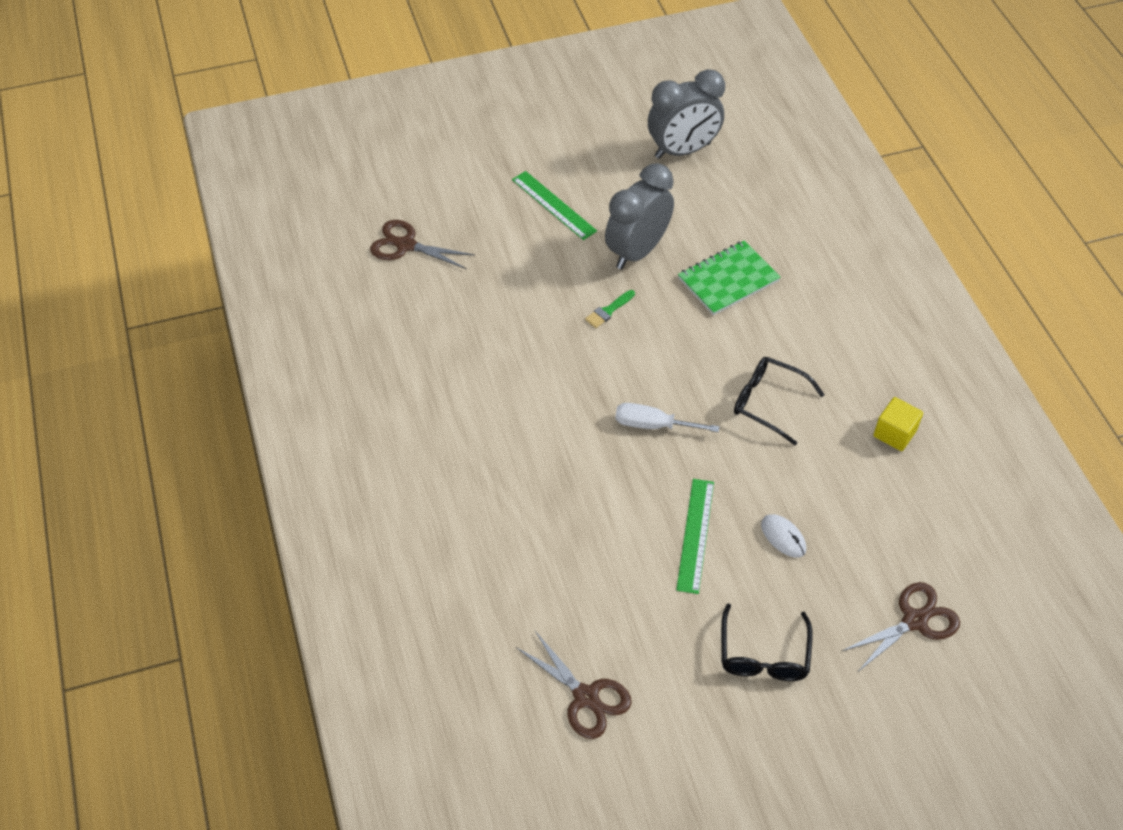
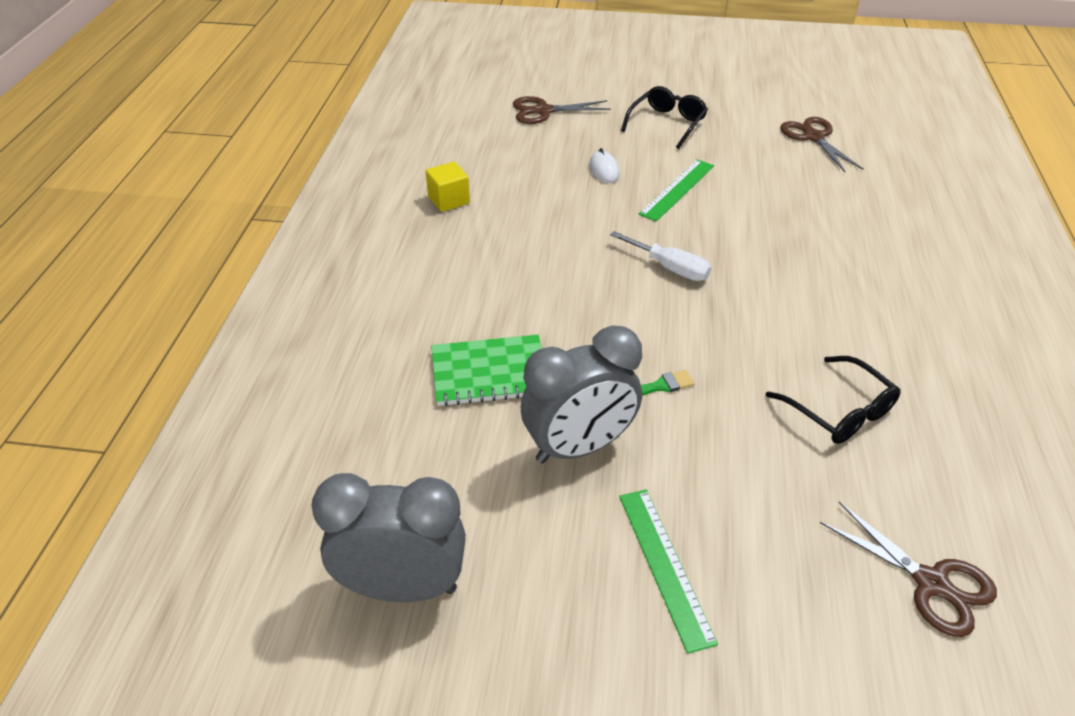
camera: 155 degrees left, 10 degrees down
black glasses [734,357,825,445] -> black glasses moved to [766,356,900,444]

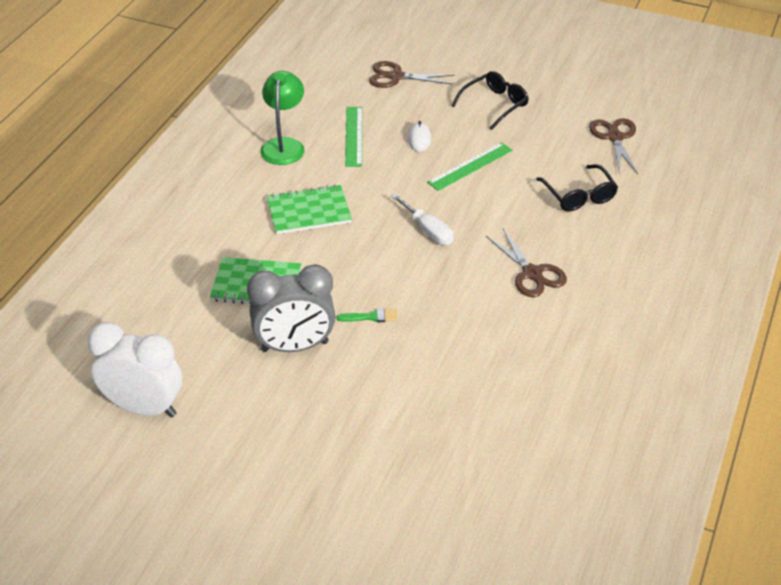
camera: 15 degrees right, 0 degrees up
grey clock [312,473,466,602] -> white clock [88,322,182,418]
yellow cube [426,162,470,212] -> green lamp [260,71,304,165]
green ruler [619,490,718,654] -> green ruler moved to [345,107,362,167]
black glasses [766,356,900,444] -> black glasses moved to [536,164,618,211]
brown scissors [820,502,997,637] -> brown scissors moved to [486,229,567,297]
none -> green notebook [267,185,352,234]

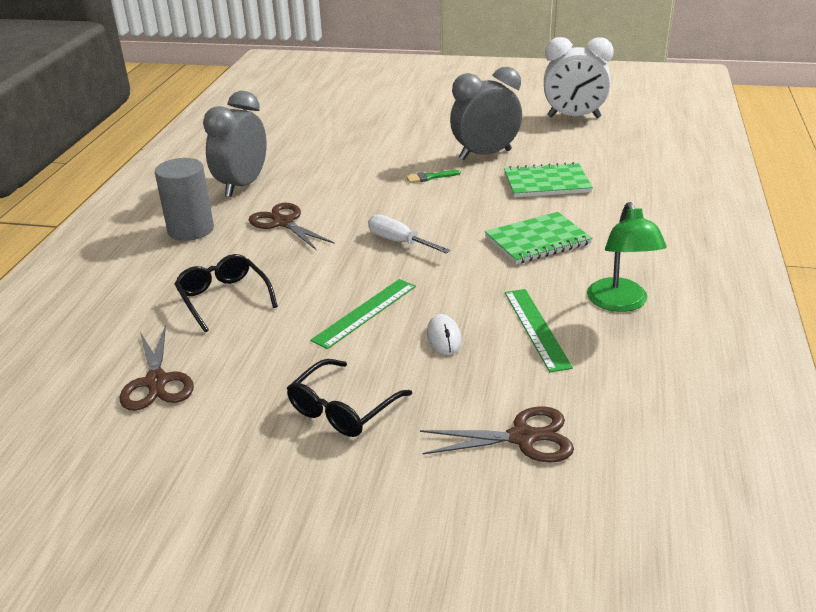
camera: 170 degrees right, 10 degrees down
none -> grey cylinder [155,158,214,241]
none -> grey clock [203,91,267,197]

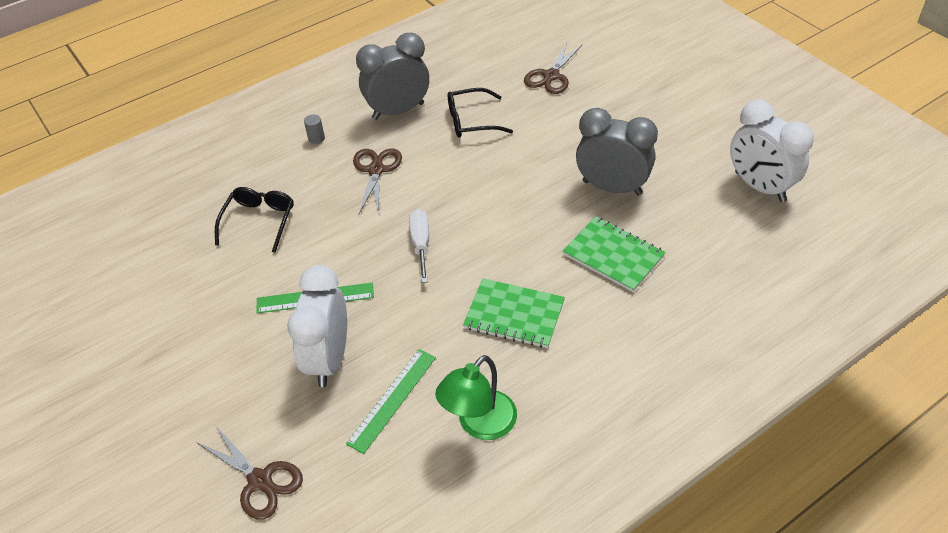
camera: 45 degrees right, 15 degrees up
brown scissors [119,325,194,411] -> brown scissors moved to [524,42,583,94]
grey cylinder [155,158,214,241] -> grey cylinder [304,114,325,144], size x0.42
black glasses [287,359,412,437] -> black glasses moved to [448,88,513,138]
green brush [406,170,461,183] -> none
white mouse [427,314,462,355] -> white clock [287,265,347,387]

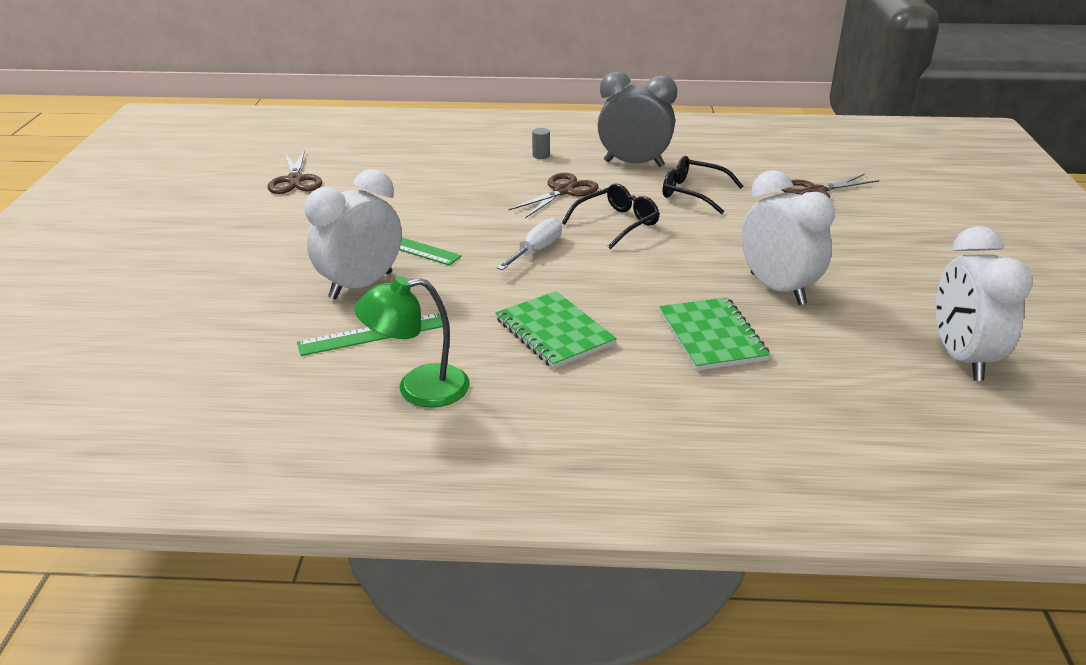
camera: 35 degrees right, 15 degrees down
brown scissors [196,425,303,520] -> brown scissors moved to [268,150,322,194]
black glasses [215,187,294,253] -> black glasses moved to [562,183,660,249]
grey clock [576,108,658,195] -> white clock [742,170,835,305]

